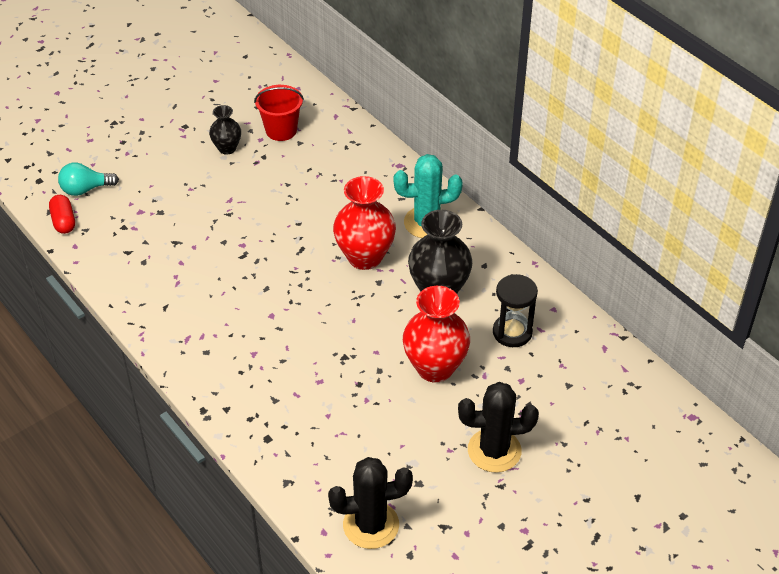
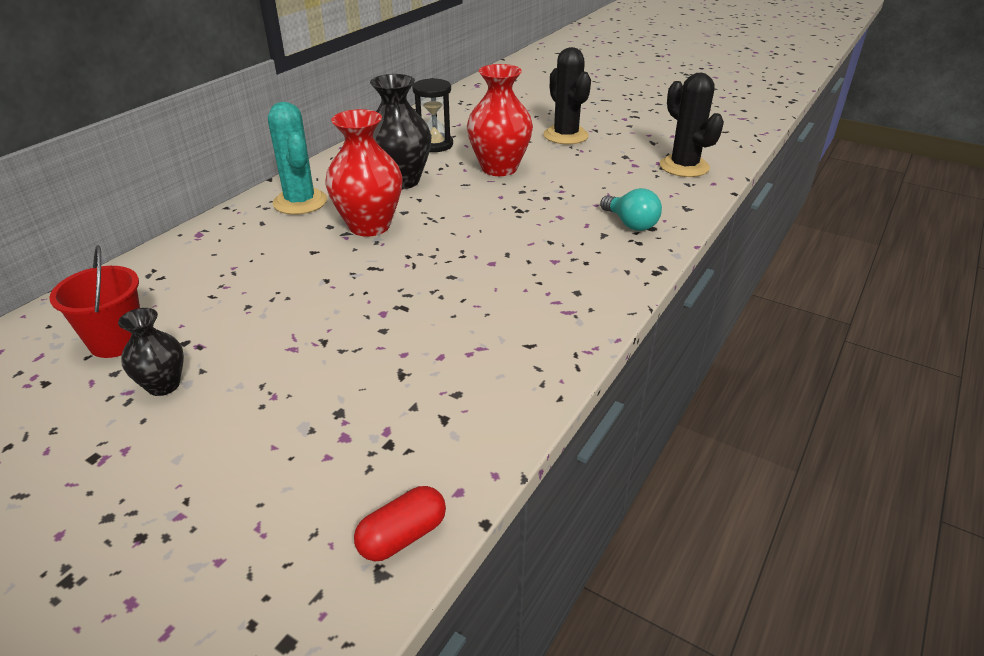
camera: 110 degrees left, 10 degrees down
turquoise light bulb [58,162,119,196] -> turquoise light bulb moved to [600,188,662,231]

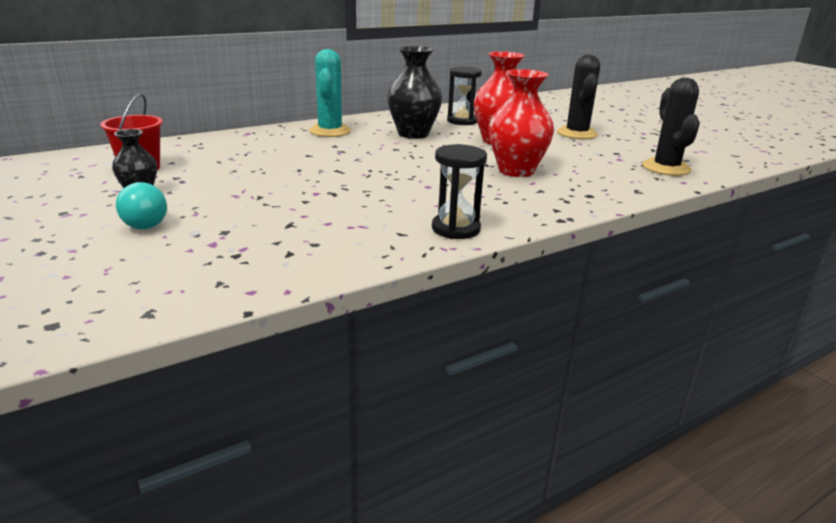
camera: 25 degrees right, 10 degrees down
red vase [325,109,403,237] -> red vase moved to [489,69,554,177]
red capsule [354,486,446,561] -> none
turquoise light bulb [600,188,662,231] -> turquoise light bulb moved to [116,182,167,229]
none -> black hourglass [432,144,487,239]

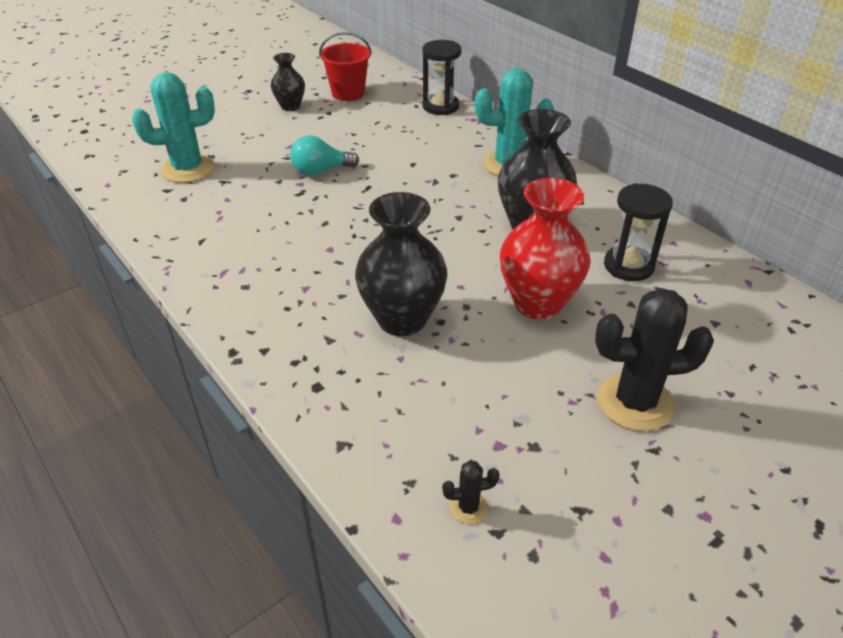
camera: 85 degrees right, 15 degrees up
turquoise light bulb [116,182,167,229] -> turquoise light bulb moved to [290,135,359,176]
black hourglass [432,144,487,239] -> black hourglass moved to [422,40,461,115]
red vase [489,69,554,177] -> black vase [355,192,448,336]
black cactus [642,78,700,176] -> black cactus [442,461,500,524], size x0.44
none -> turquoise cactus [132,72,215,183]

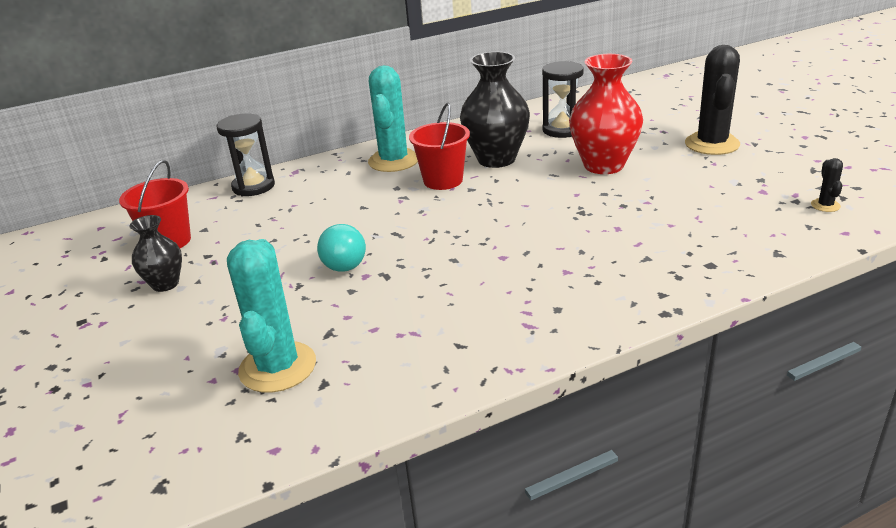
camera: 75 degrees left, 10 degrees down
black vase [355,192,448,336] -> none
none -> red bucket [409,103,470,190]

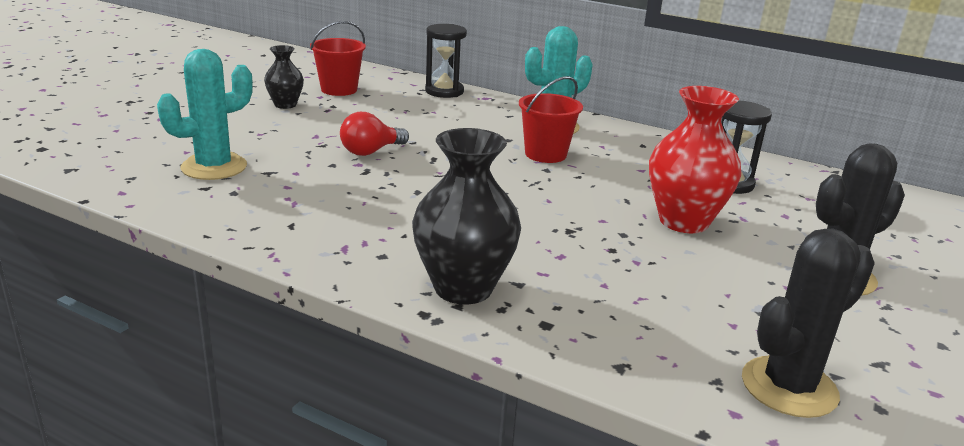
camera: 50 degrees right, 5 degrees down
turquoise light bulb [317,224,366,272] -> red light bulb [340,112,409,156]
black vase [460,51,530,168] -> black vase moved to [412,128,521,304]
black cactus [811,158,843,212] -> black cactus [742,229,875,418], size x2.28

